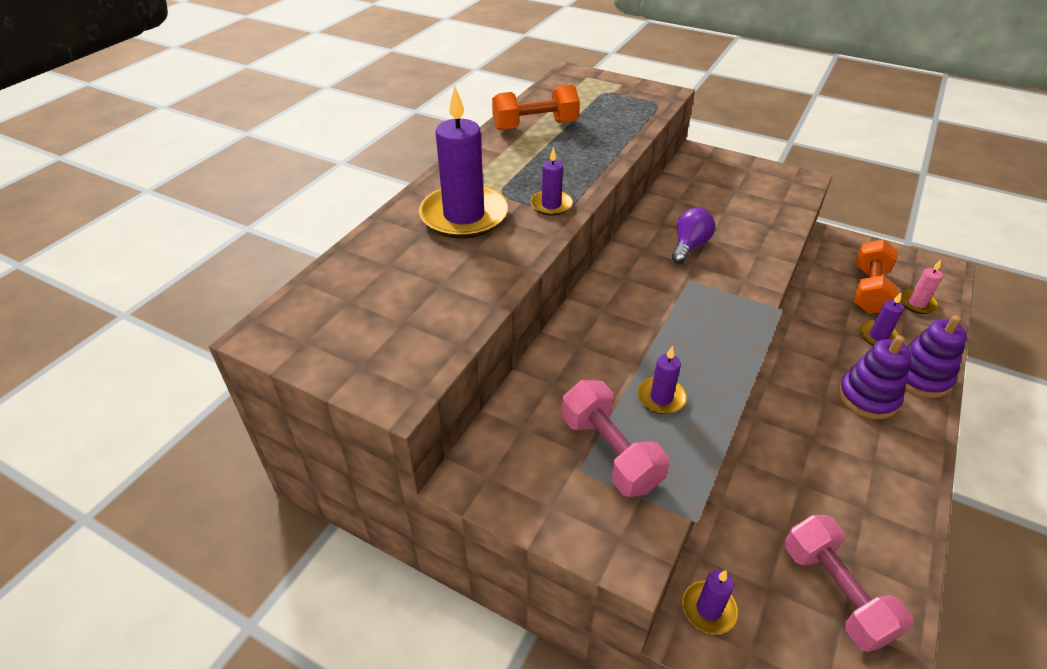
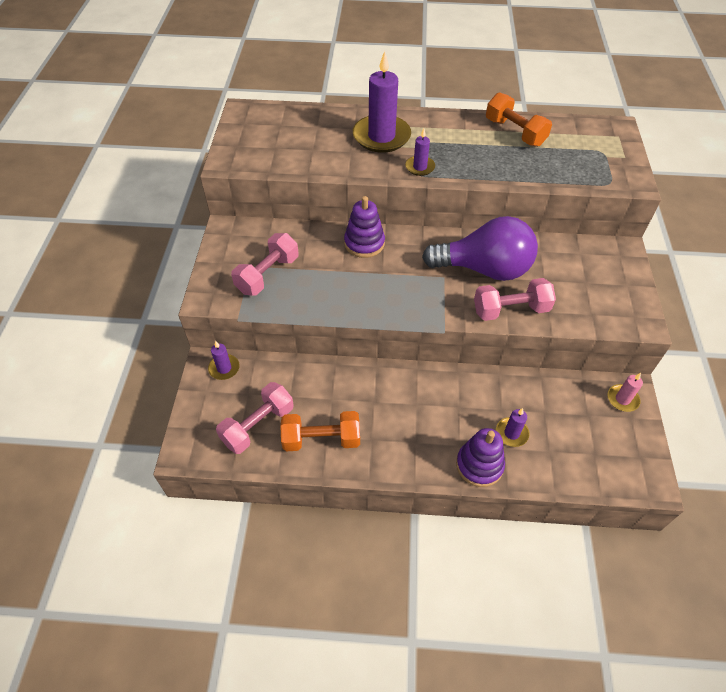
camera: 65 degrees right, 10 degrees up
purple candle [637,346,687,414] -> none
purple light bulb [672,208,715,264] -> purple light bulb [422,216,538,281], size x2.08
purple stacking toy [838,335,912,419] -> purple stacking toy moved to [344,196,385,258]
orange dumbbell [854,239,898,314] -> orange dumbbell moved to [280,411,360,451]
pink candle [900,260,943,314] -> pink candle moved to [607,373,643,412]
none -> pink dumbbell [474,278,556,321]

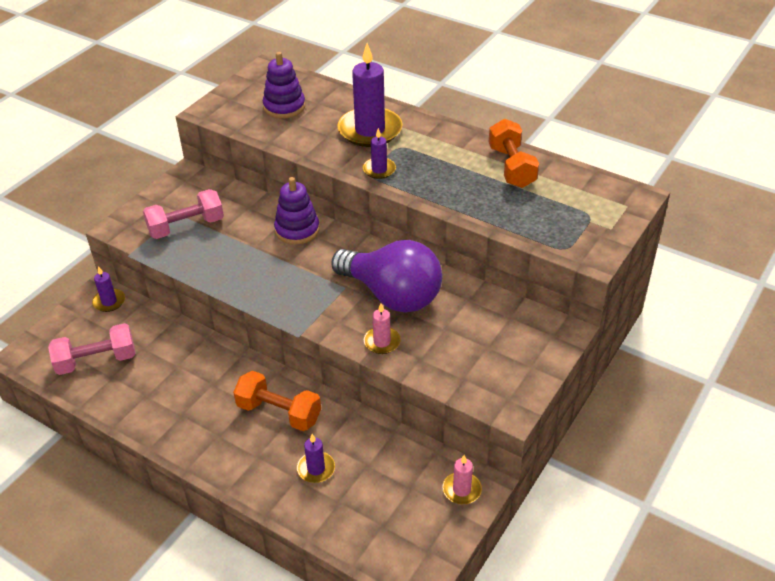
camera: 30 degrees right, 10 degrees down
orange dumbbell [280,411,360,451] -> orange dumbbell moved to [233,371,321,431]
purple stacking toy [456,428,505,487] -> purple stacking toy moved to [263,52,305,119]
pink dumbbell [474,278,556,321] -> pink candle [364,303,401,354]

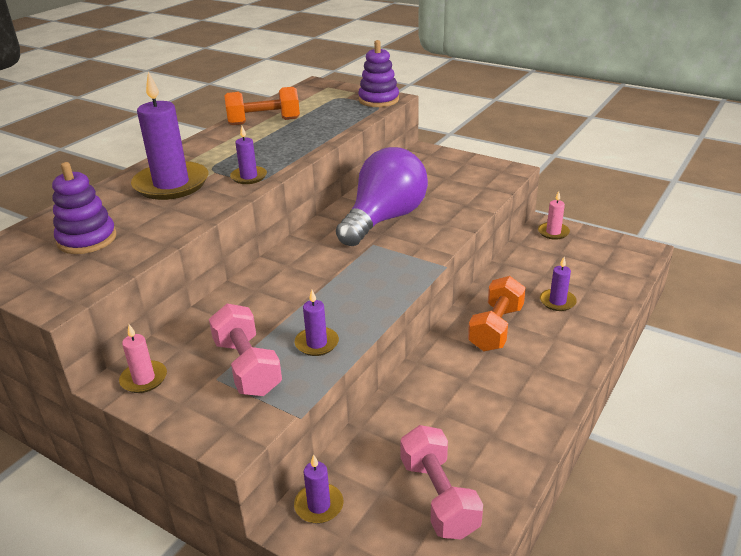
camera: 90 degrees left, 10 degrees down
purple stacking toy [274,177,320,245] -> purple stacking toy moved to [358,40,399,107]
pink candle [364,303,401,354] -> pink candle moved to [119,324,167,393]
none -> purple candle [295,290,339,356]

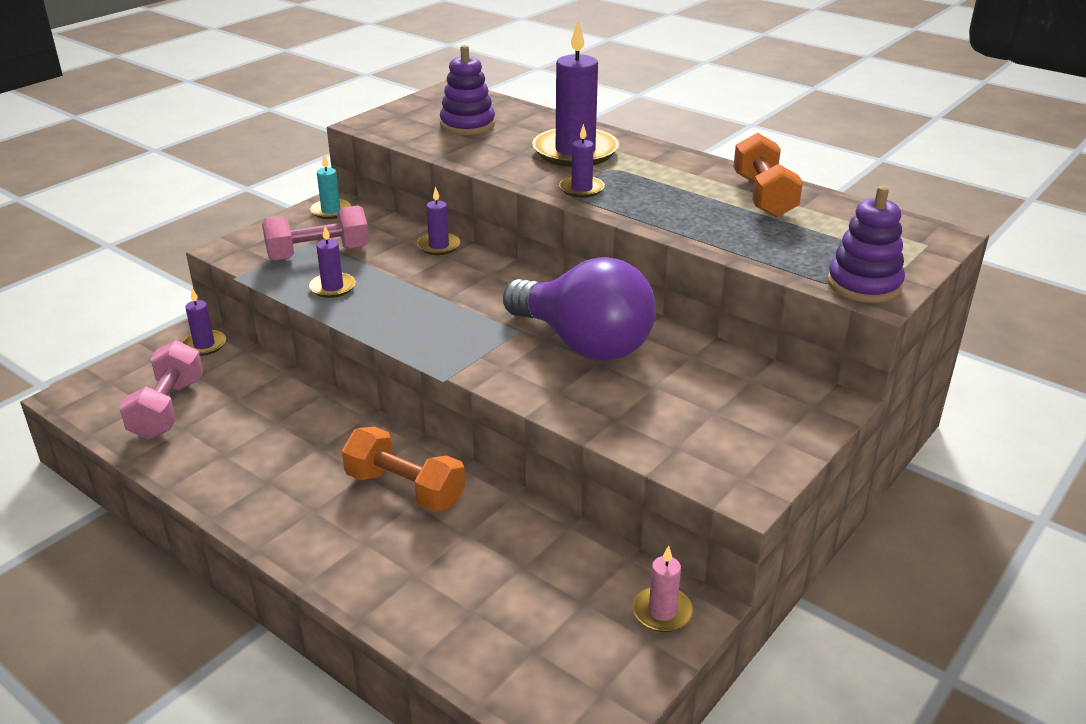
camera: 95 degrees right, 0 degrees up
pink candle [119,324,167,393] -> turquoise candle [310,154,351,219]
pink dumbbell [400,425,483,540] -> pink dumbbell turned 75 degrees counterclockwise [119,340,203,440]
purple candle [540,257,577,311] -> purple candle moved to [417,186,460,255]

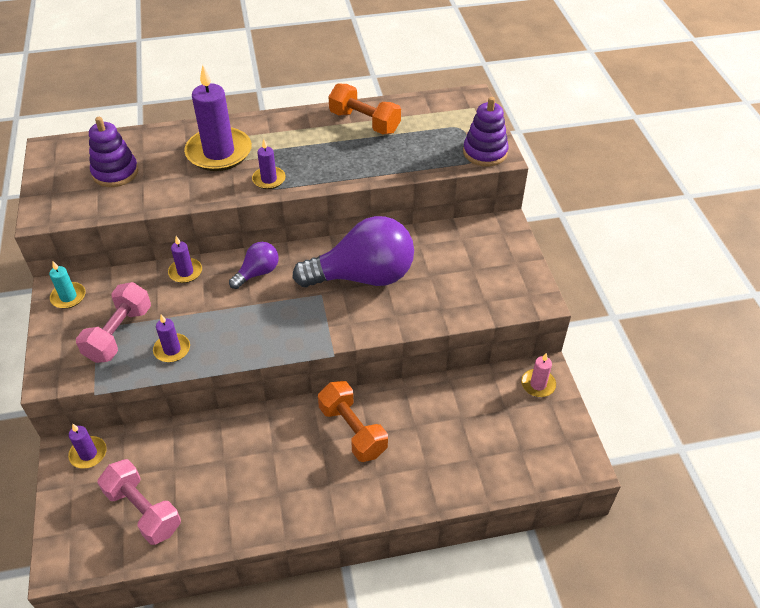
camera: 50 degrees left, 15 degrees up
orange dumbbell [342,427,465,512] -> orange dumbbell turned 75 degrees clockwise [318,381,388,462]
none -> purple light bulb [229,242,279,289]

